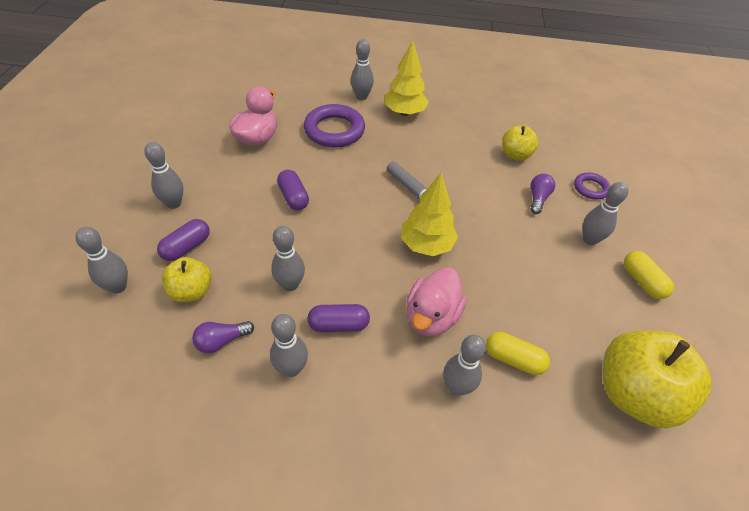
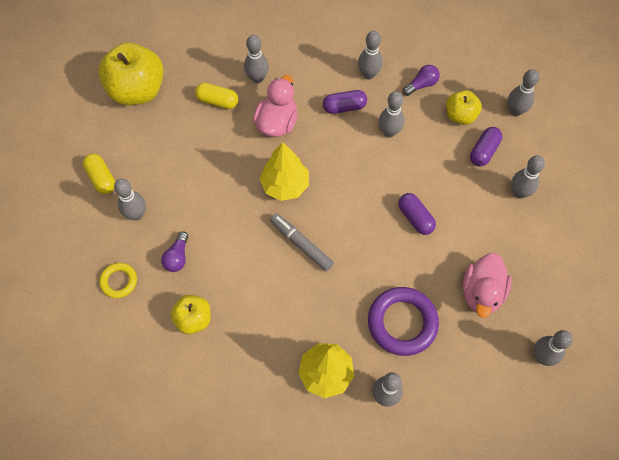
camera: 175 degrees right, 15 degrees up
purple ring [574,172,610,200] -> yellow ring [99,263,137,298]
none -> grey bowling pin [534,330,573,366]

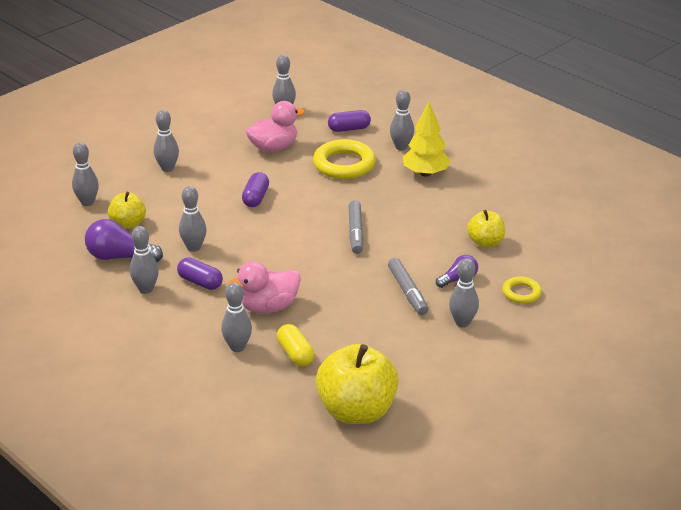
camera: 135 degrees left, 30 degrees down
yellow capsule [83,154,115,194] -> none
yellow tree [260,142,309,201] -> none
purple ring [368,287,439,356] -> yellow ring [313,139,376,179]
purple light bulb [403,65,440,96] -> purple light bulb [85,219,163,262], size x1.68
purple capsule [470,127,502,166] -> purple capsule moved to [328,110,371,132]
none -> grey marker [388,258,428,315]

